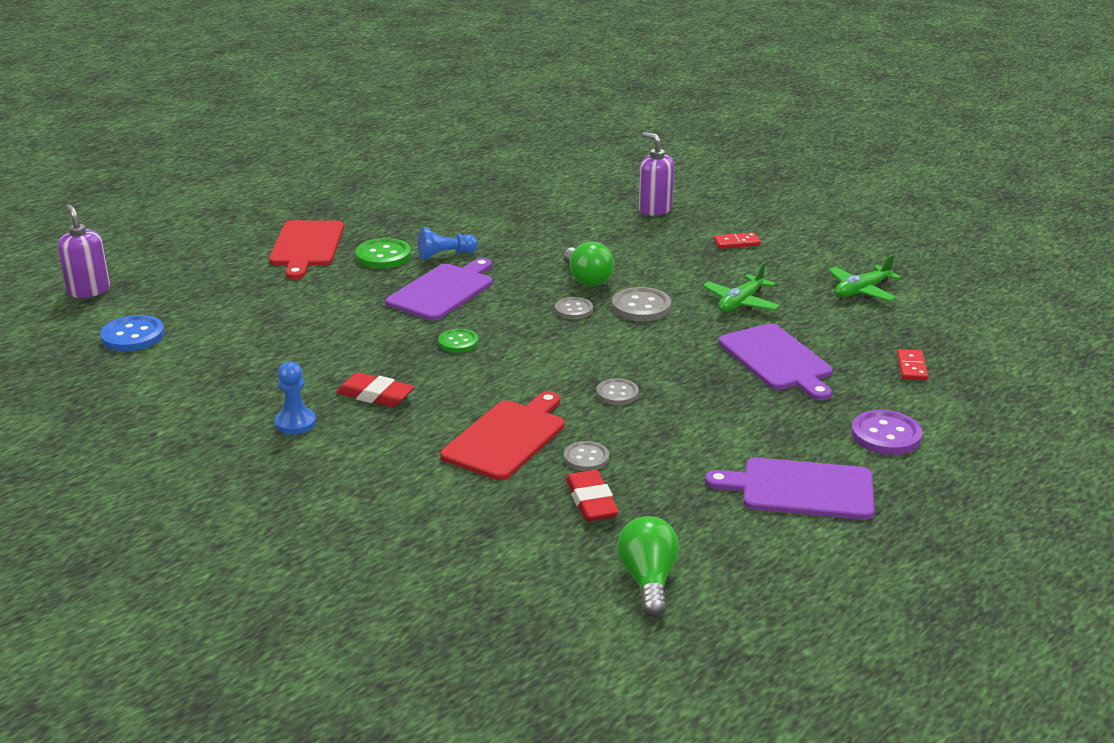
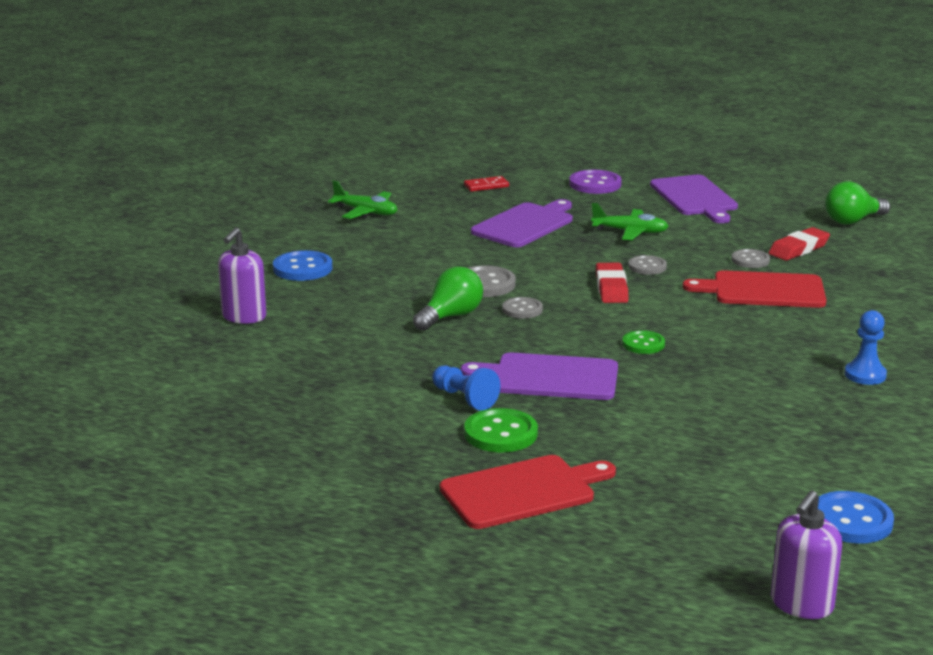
camera: 115 degrees left, 5 degrees down
red eraser [336,372,415,407] -> red eraser moved to [596,263,629,303]
green plane [703,262,780,312] -> green plane moved to [591,203,669,240]
red domino [714,232,761,249] -> blue button [273,250,332,281]

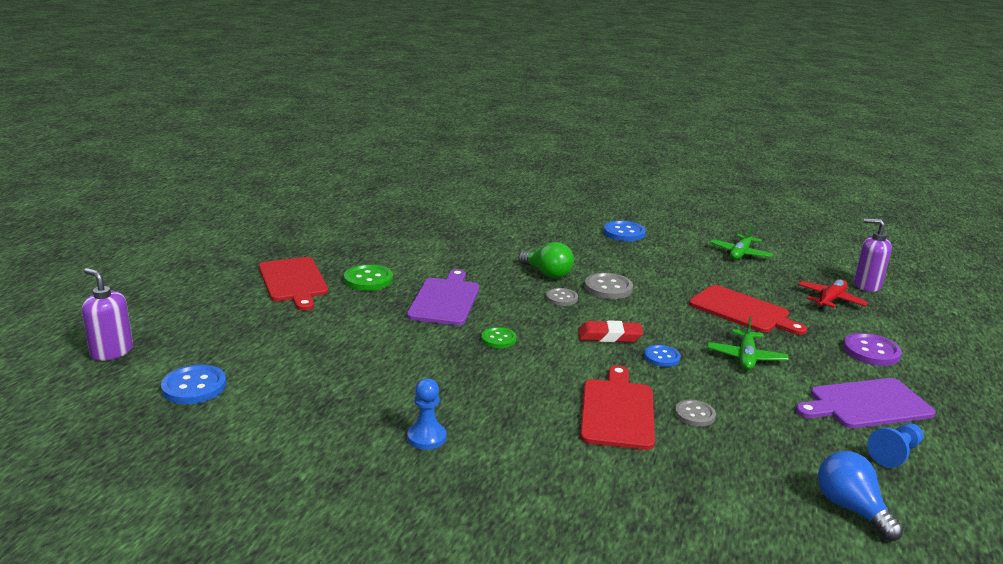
camera: 90 degrees right, 0 degrees up
purple soap dispenser [218,227,266,324] -> purple soap dispenser moved to [854,218,892,292]
blue pawn [432,365,500,411] -> blue pawn moved to [867,424,923,468]
red domino [464,176,509,192] -> red plane [798,279,868,310]
purple cutting board [471,199,573,247] -> red cutting board [689,285,807,335]
grey button [628,255,667,275] -> blue button [644,345,681,367]
red eraser [769,227,830,261] -> none
green light bulb [825,182,890,225] -> blue light bulb [818,451,904,541]

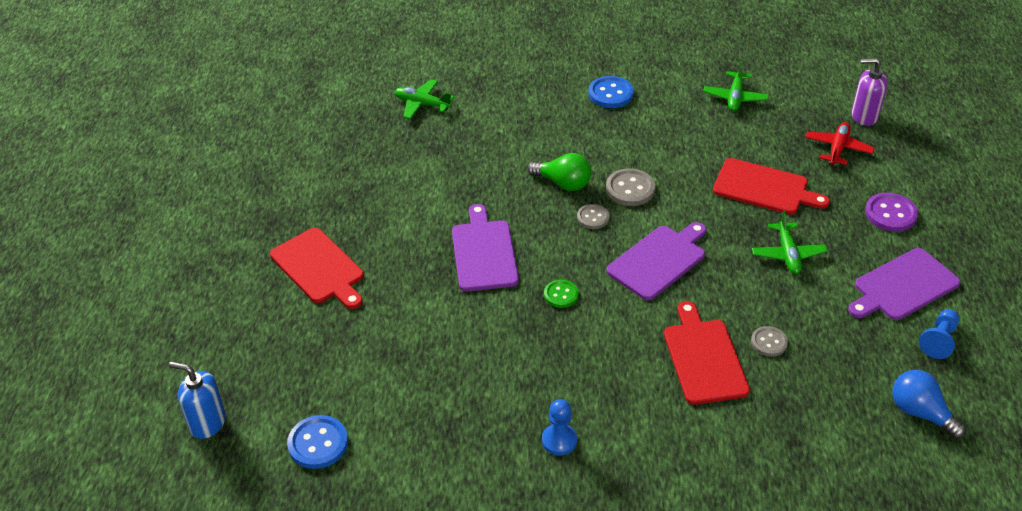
camera: 15 degrees left, 20 degrees up
purple soap dispenser [82,268,133,361] -> blue soap dispenser [169,362,226,439]
green button [344,264,393,291] -> none
red eraser [578,320,643,342] -> purple cutting board [607,222,706,300]
blue button [644,345,681,367] -> none
none -> green plane [394,79,454,119]

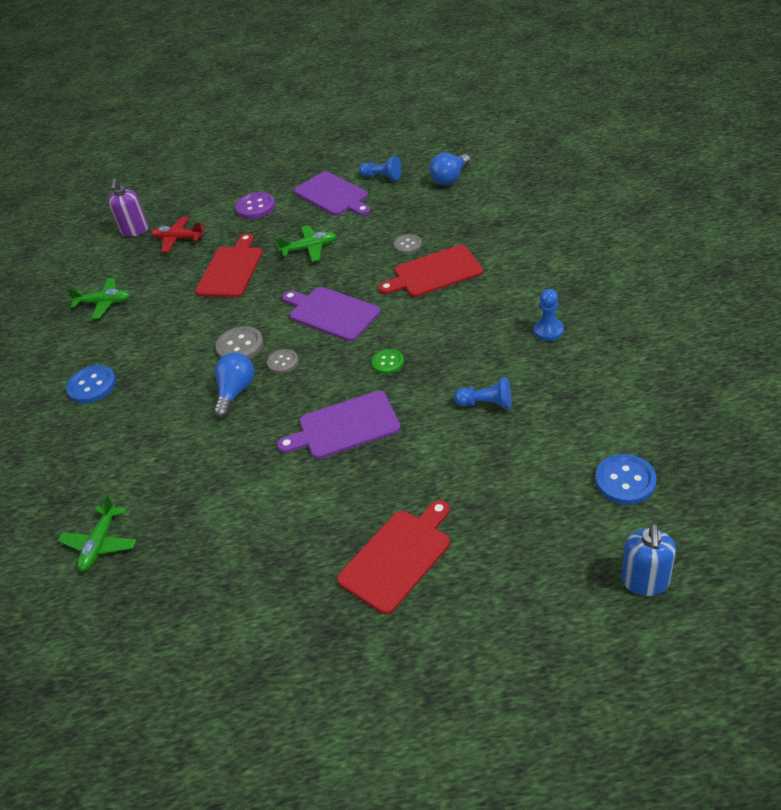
camera: 95 degrees left, 0 degrees up
green light bulb [528,153,591,191] -> blue light bulb [214,352,254,418]
none -> blue pawn [454,377,512,409]

